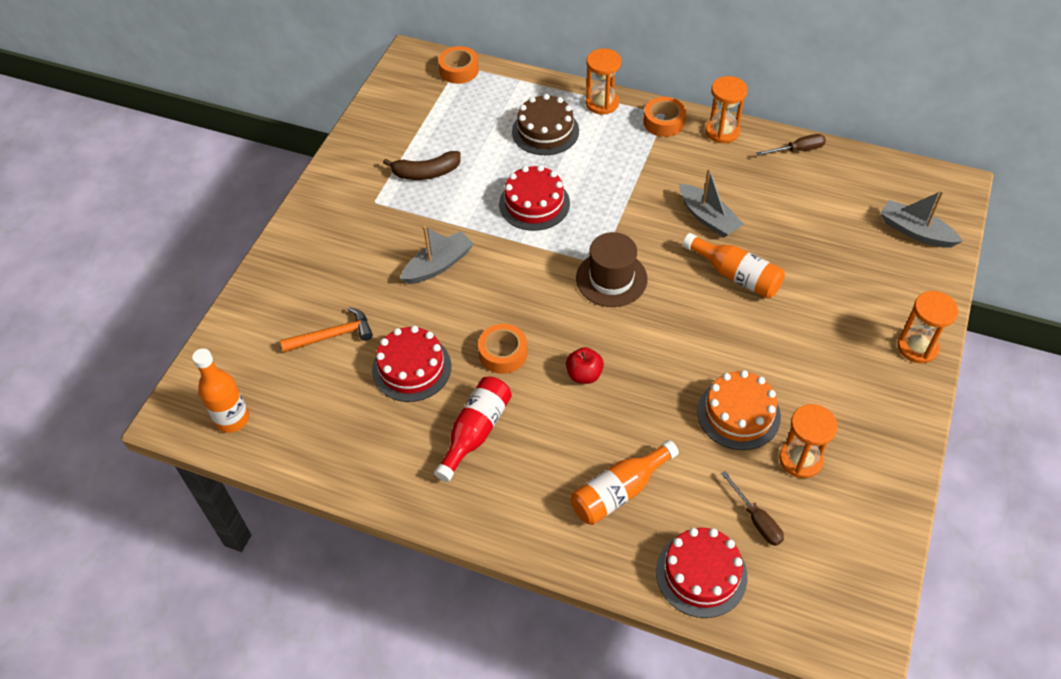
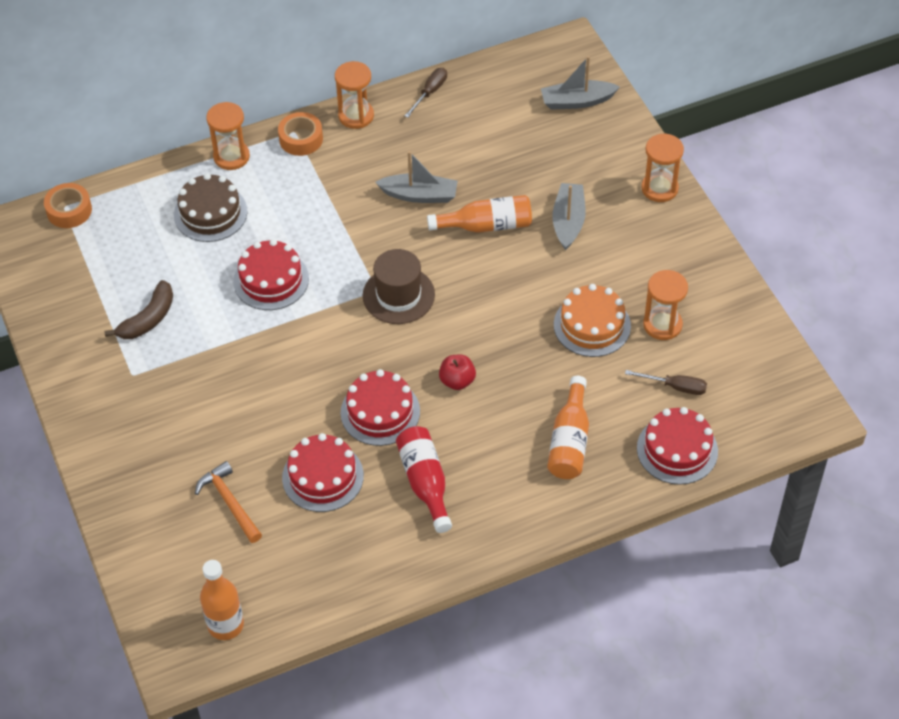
camera: 45 degrees left, 0 degrees up
orange hammer [280,307,373,352] -> orange hammer turned 60 degrees counterclockwise [195,461,262,543]
grey boat [400,226,474,284] -> grey boat moved to [552,183,586,250]
orange tape [478,324,527,374] -> red cake [341,369,420,446]

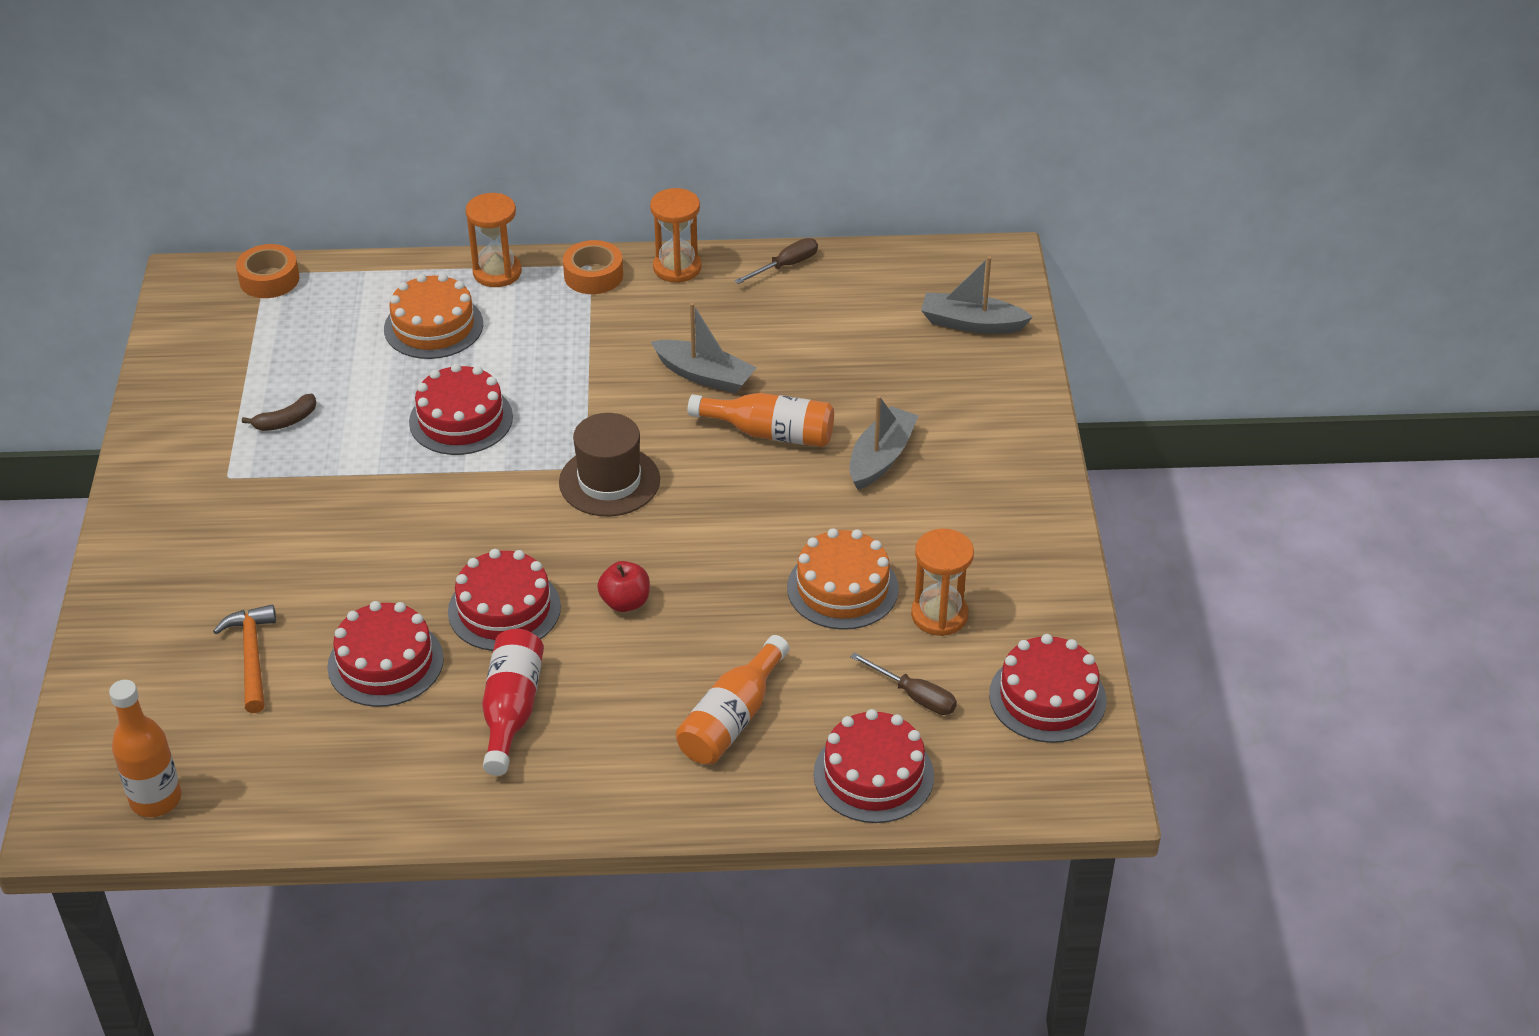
camera: 20 degrees right, 10 degrees down
brown banana [104,280,173,339] -> brown banana [242,394,316,431], size x0.66
brown cake [174,173,247,242] -> orange cake [384,273,483,359]
orange hourglass [641,133,684,202] -> none
none -> red cake [989,634,1107,743]

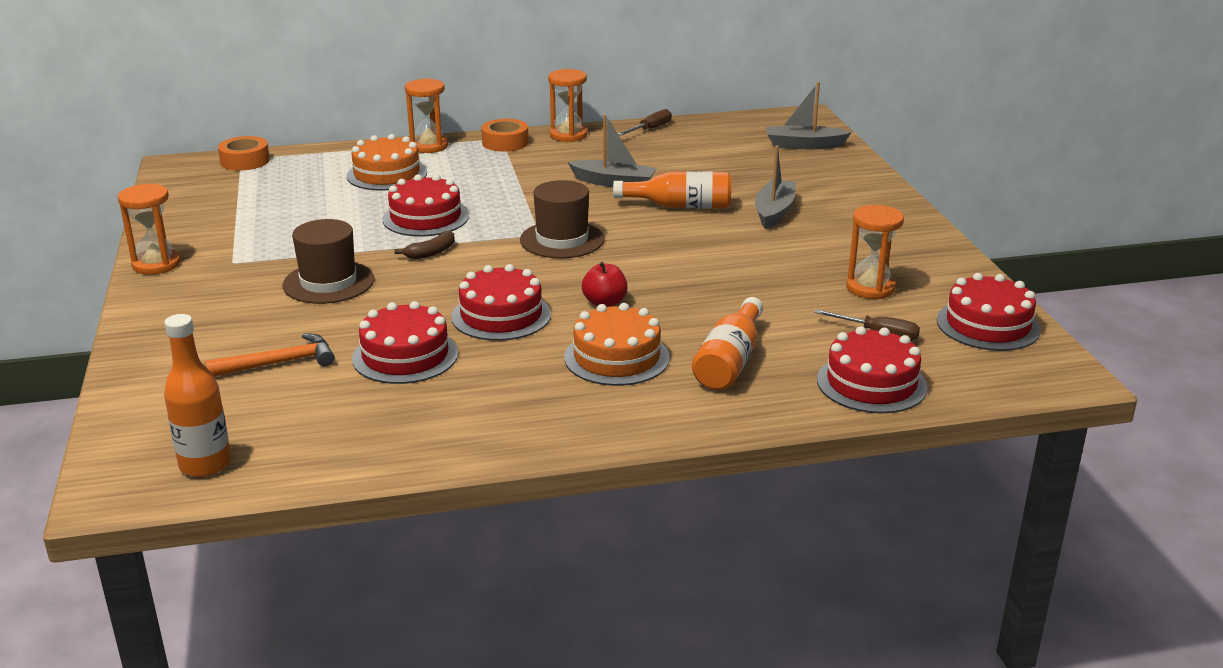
camera: 10 degrees left, 15 degrees down
orange hammer [213,604,276,713] -> orange hammer turned 90 degrees clockwise [205,333,335,377]
brown banana [242,394,316,431] -> brown banana moved to [394,230,455,259]
red bottle [482,629,544,776] -> none
orange cake [787,528,899,630] -> orange cake moved to [564,303,670,386]
none -> orange hourglass [118,184,181,275]
none -> brown hat [283,219,374,304]

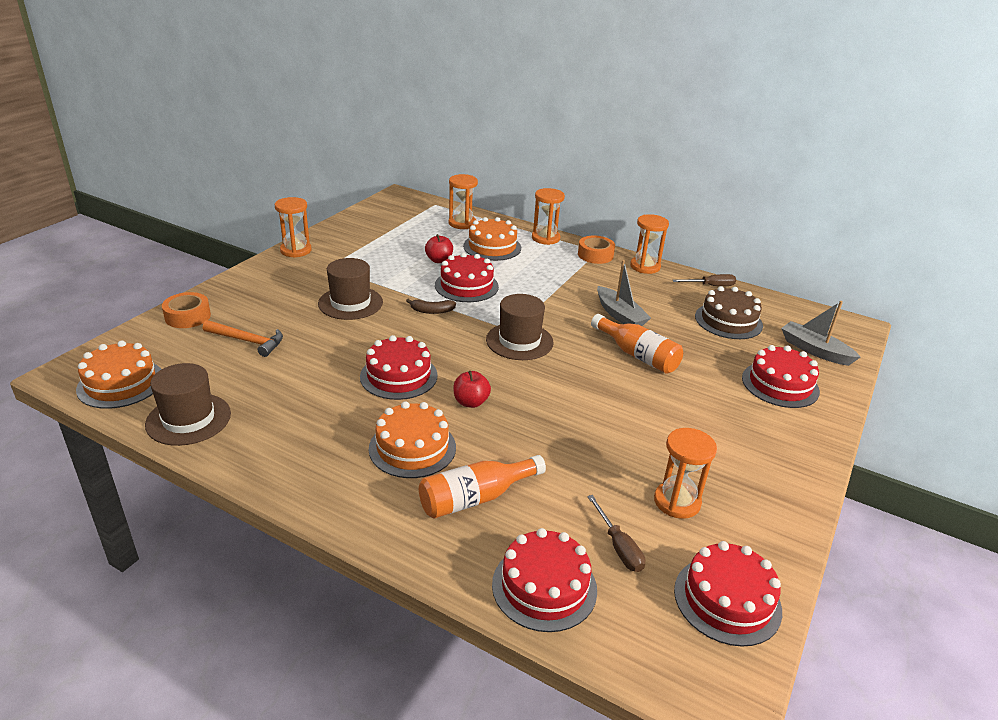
camera: 40 degrees right, 5 degrees up
orange bottle [164,314,231,477] -> orange cake [76,340,161,409]
orange tape [218,136,270,171] -> orange tape moved to [162,292,211,328]
red cake [352,301,458,384] -> red cake moved to [742,345,820,408]
grey boat [755,146,796,229] -> none
none -> brown hat [145,363,231,446]
none -> red apple [425,234,453,263]
none -> orange hourglass [449,174,478,229]
none -> brown cake [695,286,763,339]

